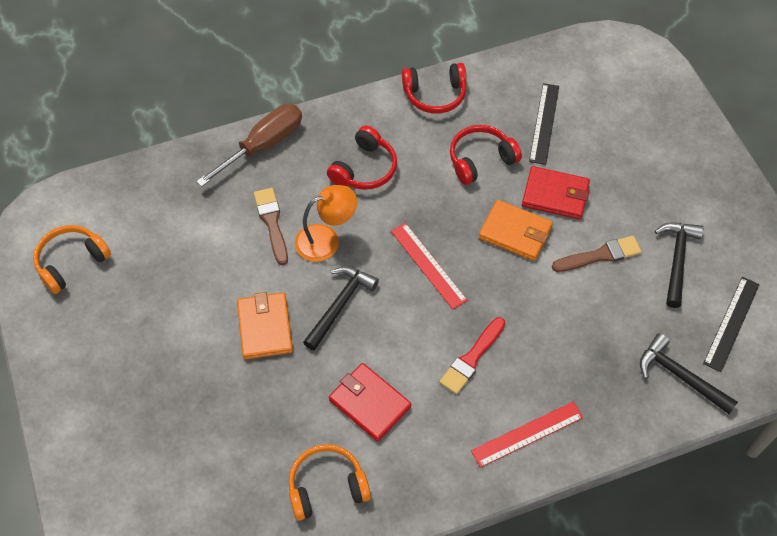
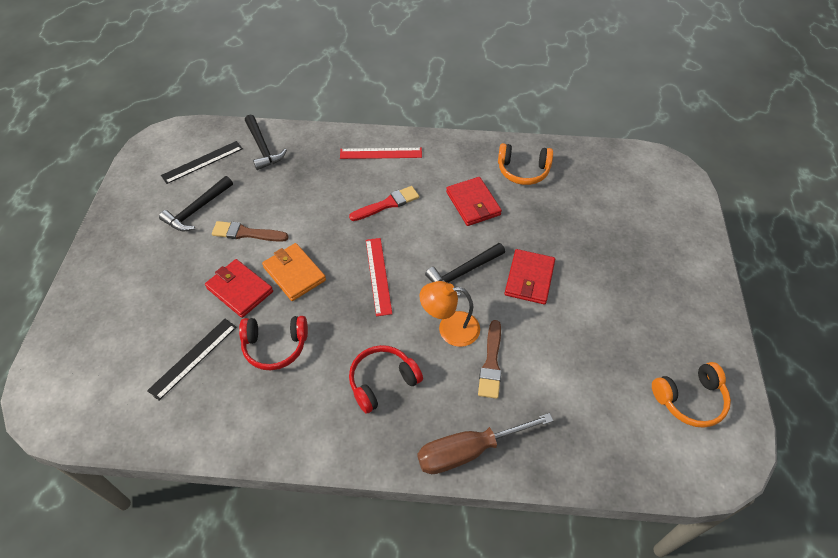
camera: 155 degrees left, 5 degrees down
orange wallet [237,292,293,359] -> red wallet [505,249,555,304]
red headphones [402,63,467,114] -> none

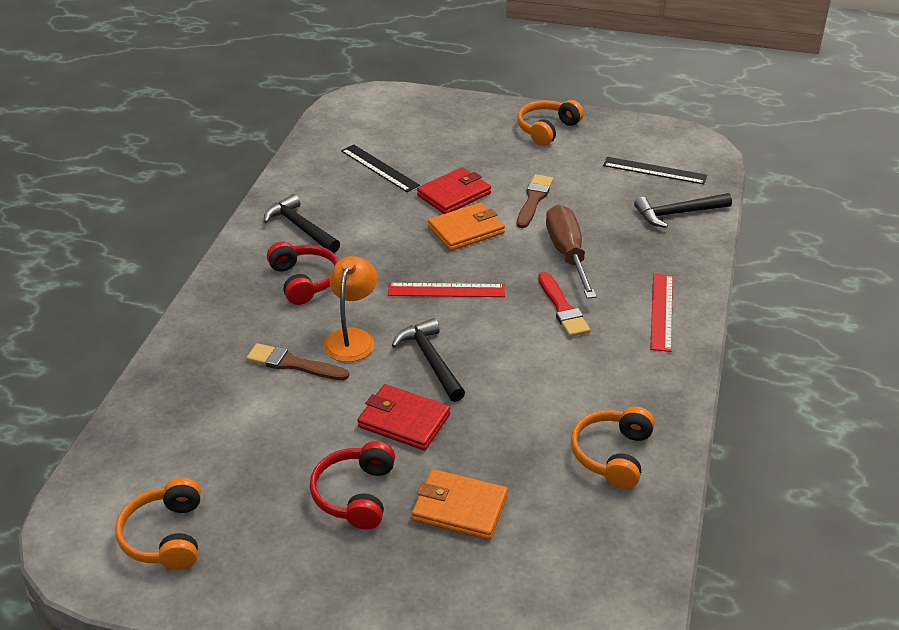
camera: 100 degrees right, 15 degrees down
black hammer [159,176,233,232] -> black hammer moved to [264,194,340,253]
black ruler [161,141,243,184] -> black ruler turned 45 degrees counterclockwise [603,157,707,184]
red headphones [239,316,308,370] -> red headphones moved to [310,441,395,530]
brown screwdriver [417,413,554,474] -> brown screwdriver moved to [546,205,597,299]
red wallet [446,177,502,226] -> none
none -> orange wallet [412,469,508,540]
none -> orange headphones [517,100,584,146]

